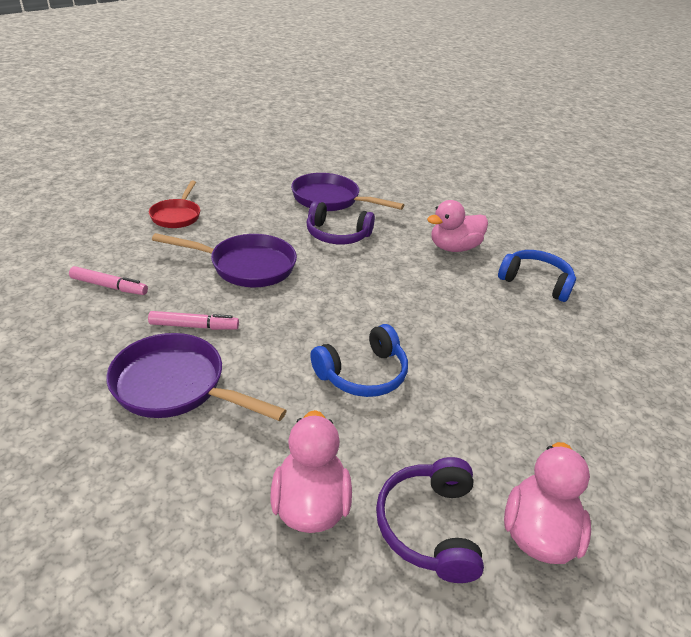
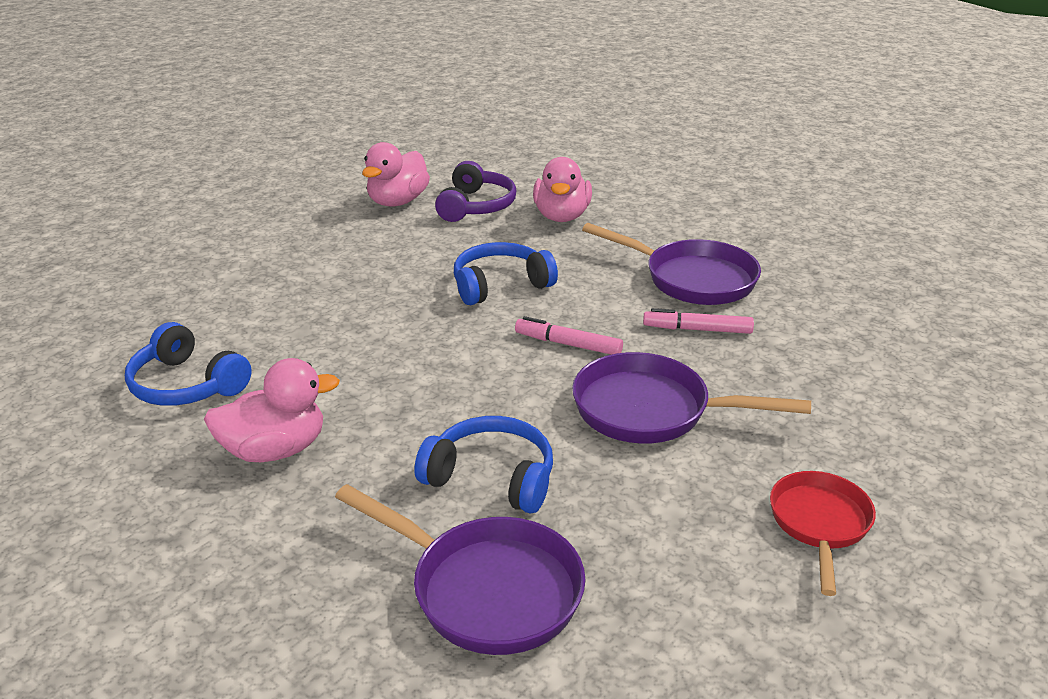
camera: 170 degrees left, 5 degrees down
pink marker [69,266,148,295] -> pink marker moved to [515,316,623,355]
purple headphones [306,201,375,244] -> blue headphones [415,416,553,513]

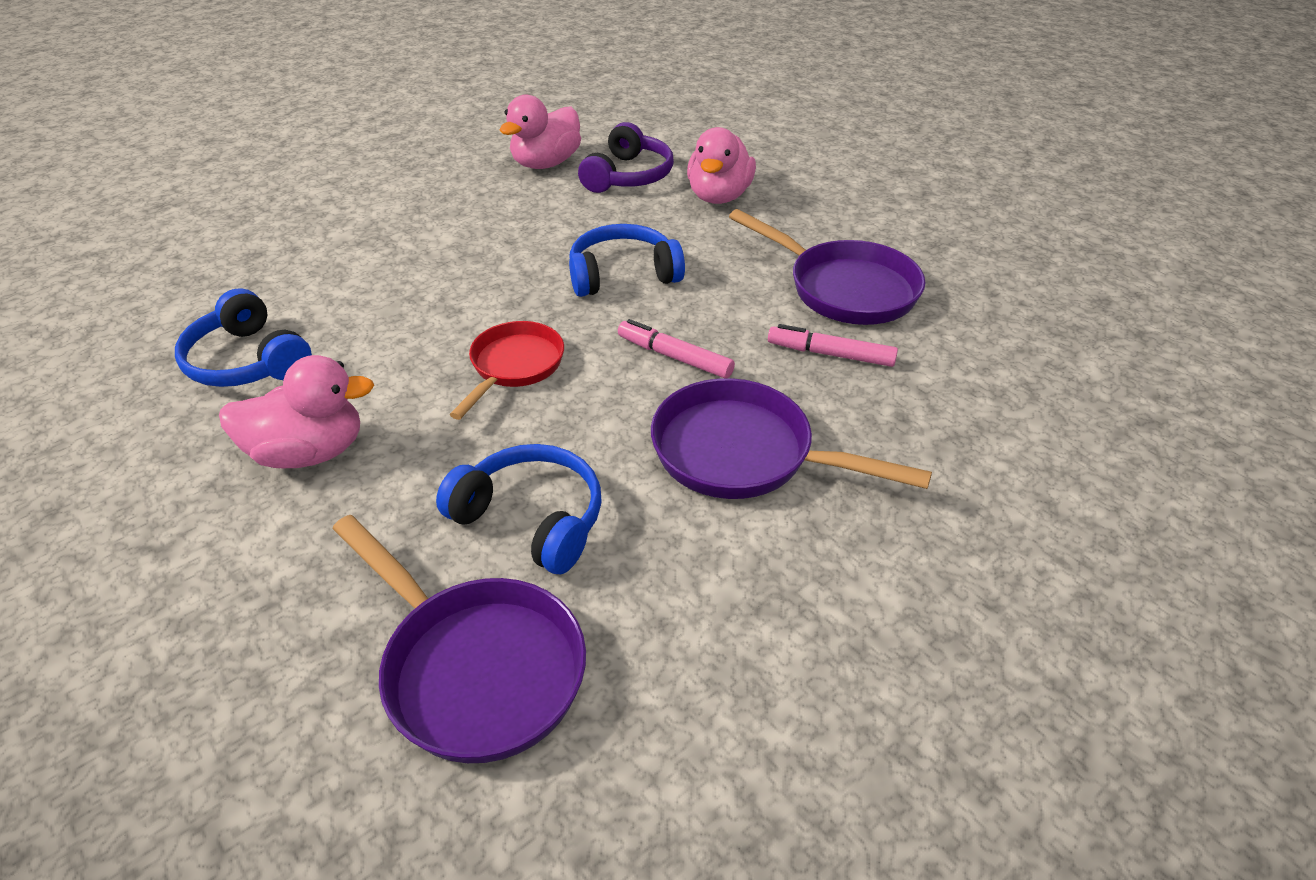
camera: 10 degrees right, 10 degrees up
red pan [770,471,876,596] -> red pan moved to [450,321,564,420]

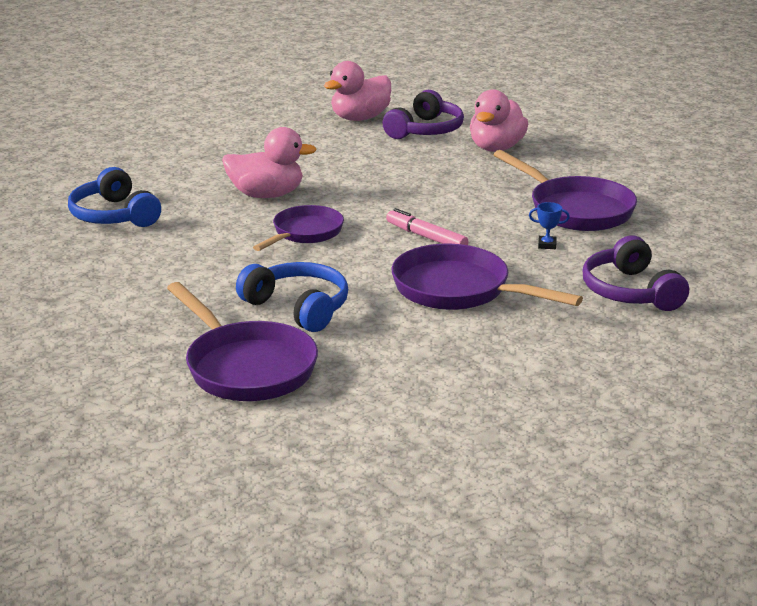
camera: 10 degrees right, 15 degrees down
pink duck [219,355,374,468] -> pink duck moved to [222,127,317,198]
red pan [450,321,564,420] -> purple pan [253,205,344,251]
blue headphones [569,224,685,297] -> none
pink marker [768,324,898,367] -> blue trophy [529,202,570,249]
none -> purple headphones [582,236,689,311]

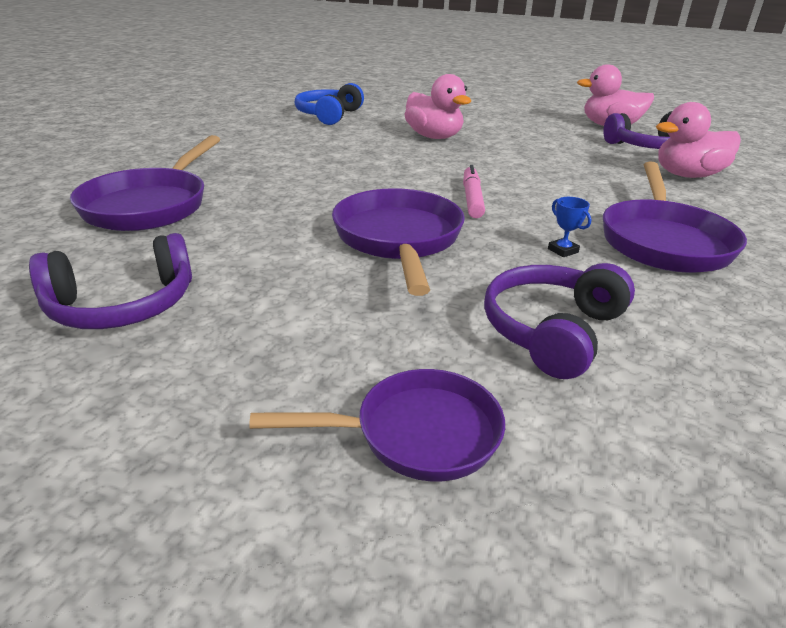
camera: 50 degrees right, 5 degrees up
blue headphones [236,262,348,332] -> none
purple pan [253,205,344,251] -> purple pan moved to [249,369,505,481]
none -> purple headphones [29,233,192,329]

